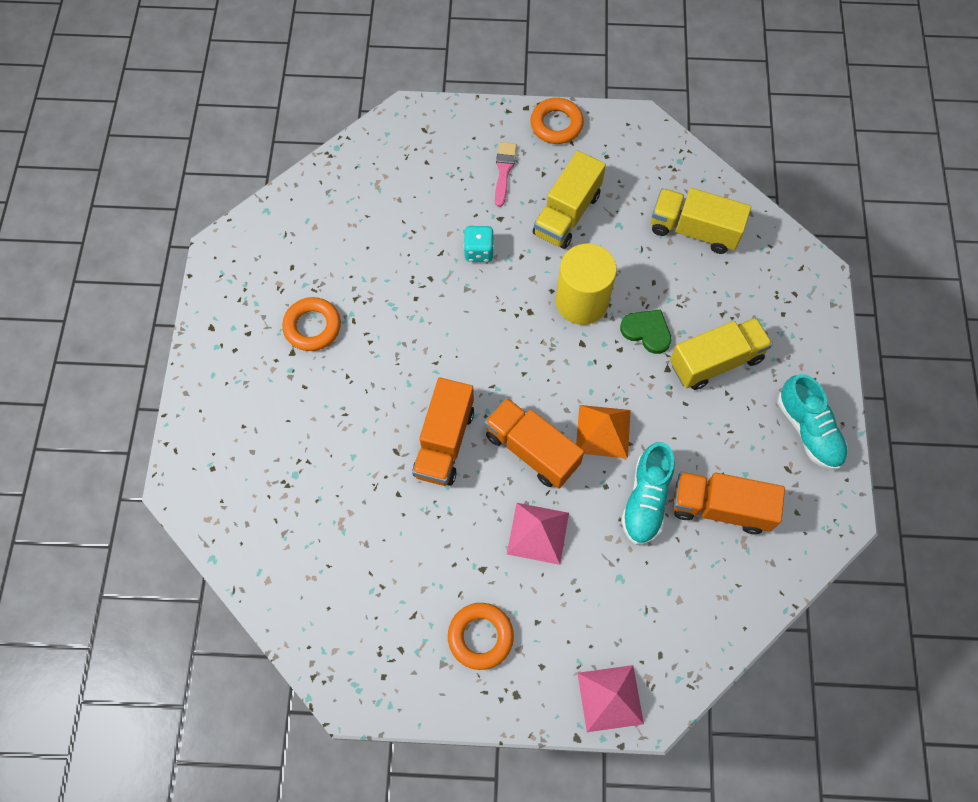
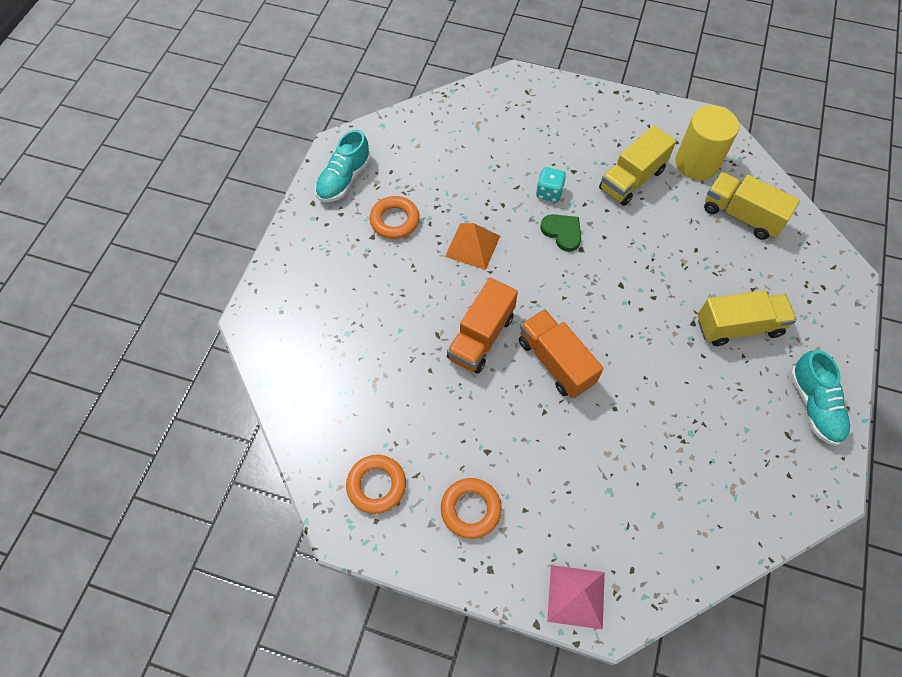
camera: 15 degrees right, 5 degrees down
pink brush [495,142,517,207] -> none
pink pyramid [507,503,569,565] -> none
orange ring [530,98,584,144] -> orange ring moved to [346,455,406,514]
yellow cylinder [556,244,617,325] -> yellow cylinder moved to [675,106,739,180]
orange pyramid [576,405,631,459] -> orange pyramid moved to [445,223,500,270]
green heart [620,309,672,354] -> green heart moved to [540,214,581,252]
turquoise shoe [621,442,675,545] -> turquoise shoe moved to [315,130,371,202]
orange truck [673,472,785,534] -> none

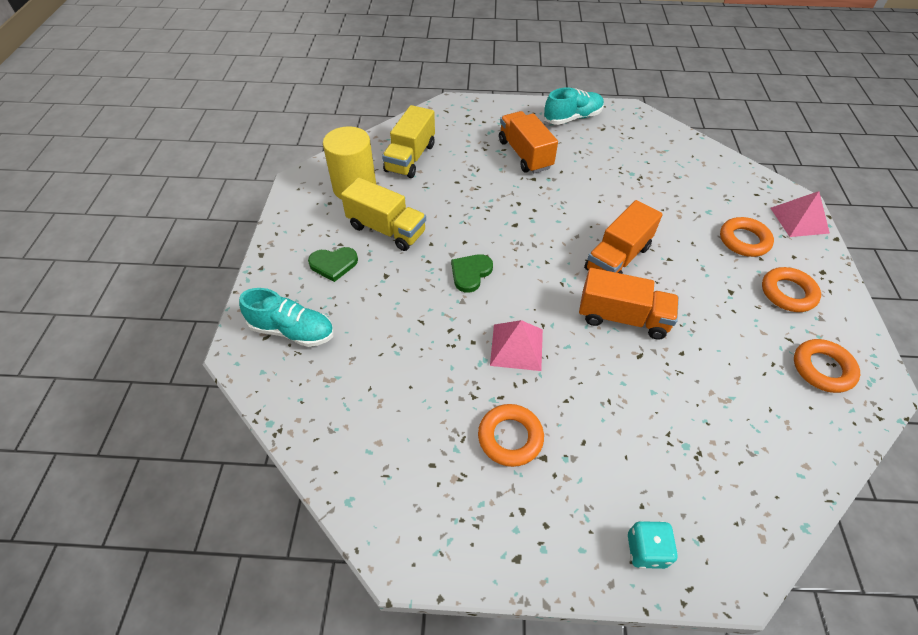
camera: 105 degrees left, 10 degrees down
turquoise shoe [315,130,371,202] -> turquoise shoe moved to [239,288,334,347]
orange pyramid [445,223,500,270] -> pink pyramid [490,320,543,371]
turquoise dice [536,167,566,202] -> turquoise dice moved to [628,521,678,569]
yellow truck [698,290,797,346] -> orange truck [499,111,558,173]
none -> green heart [308,247,358,282]
none -> orange ring [720,217,774,257]

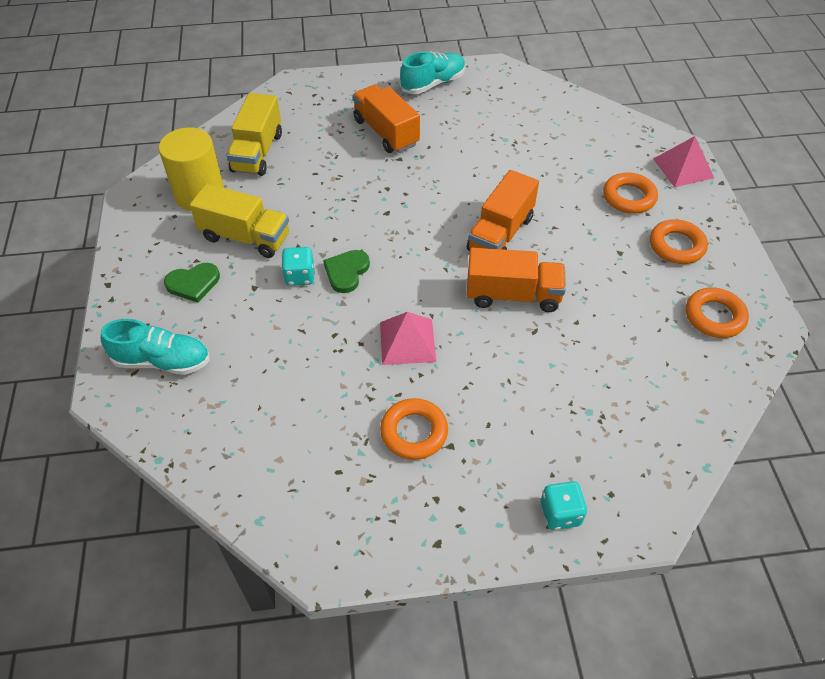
camera: 10 degrees left, 0 degrees up
none -> turquoise dice [281,247,315,286]

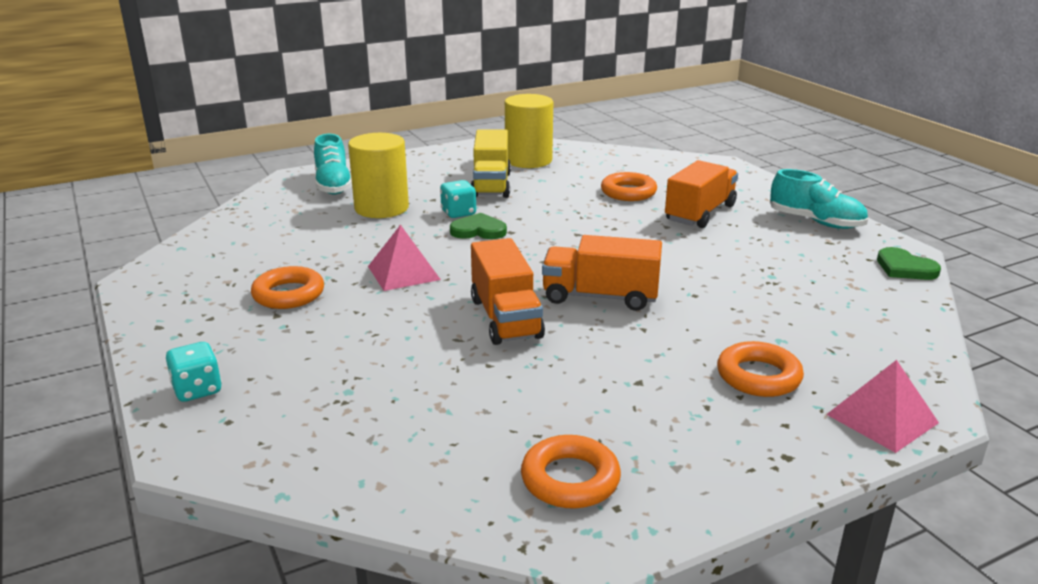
camera: 70 degrees right, 25 degrees down
green heart [164,263,220,303] -> green heart moved to [877,247,941,280]
yellow truck [226,93,282,176] -> none
orange ring [650,219,708,264] -> orange ring moved to [601,172,657,201]
none -> yellow cylinder [348,133,409,218]

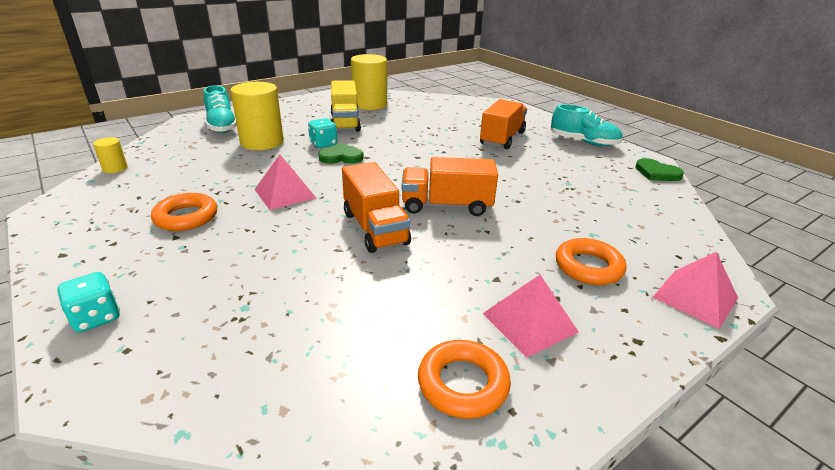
camera: 10 degrees left, 5 degrees up
orange ring [601,172,657,201] -> none
none -> yellow cylinder [93,137,128,173]
none -> pink pyramid [482,275,579,358]

